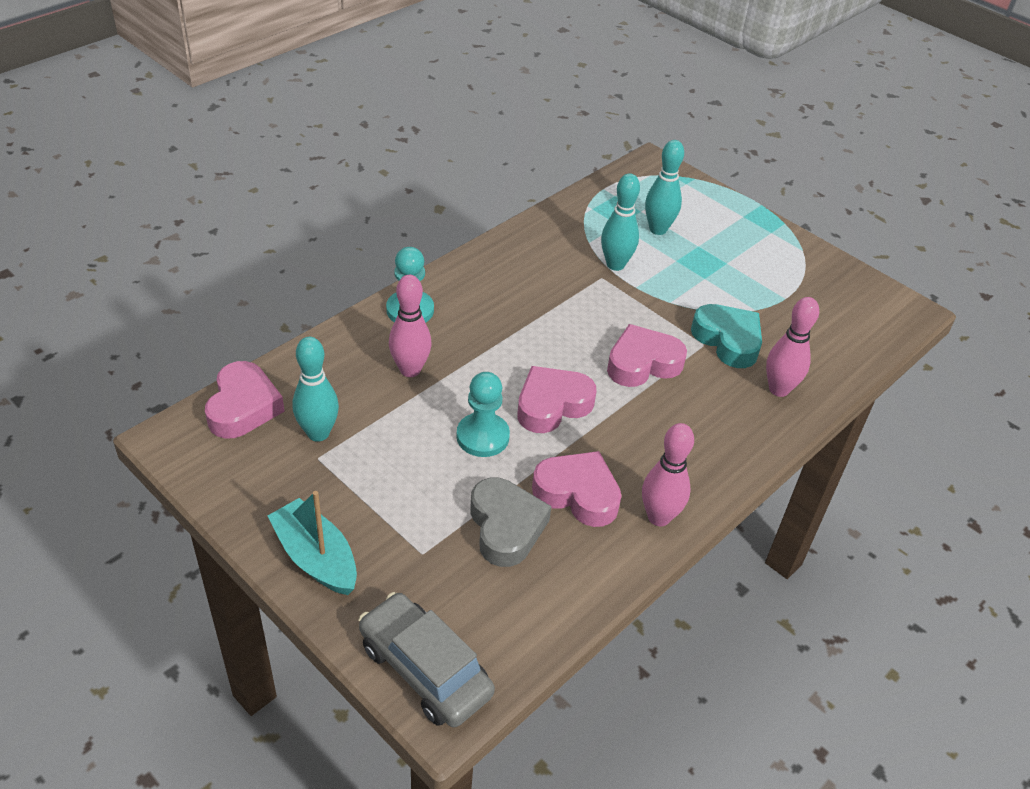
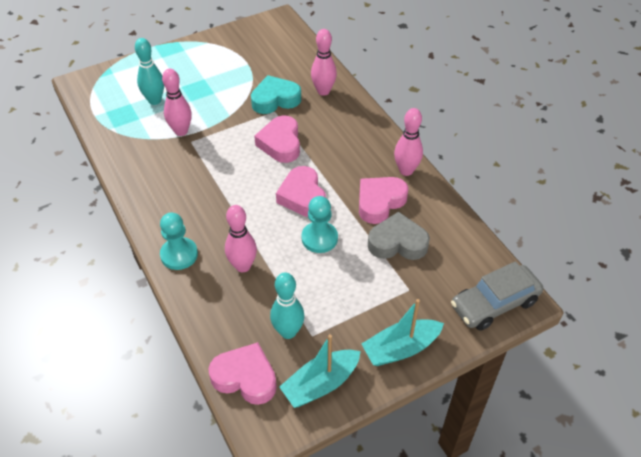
camera: 70 degrees left, 5 degrees up
turquoise bowling pin [601,173,640,271] -> pink bowling pin [162,69,192,136]
none -> turquoise boat [279,334,361,408]

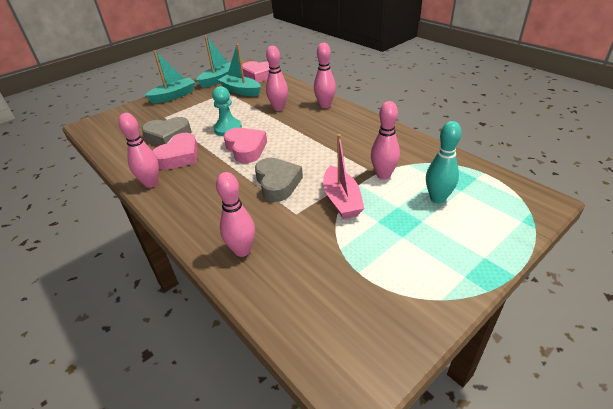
camera: 170 degrees right, 10 degrees down
turquoise pawn [160,212,198,270] -> pink bowling pin [314,43,336,108]
turquoise heart [251,75,301,114] -> none
pink heart [254,115,300,163] -> grey heart [255,158,303,202]
turquoise bowling pin [270,272,305,339] -> turquoise boat [218,44,261,96]
grey car [451,261,543,331] -> none
none -> pink boat [323,134,365,219]

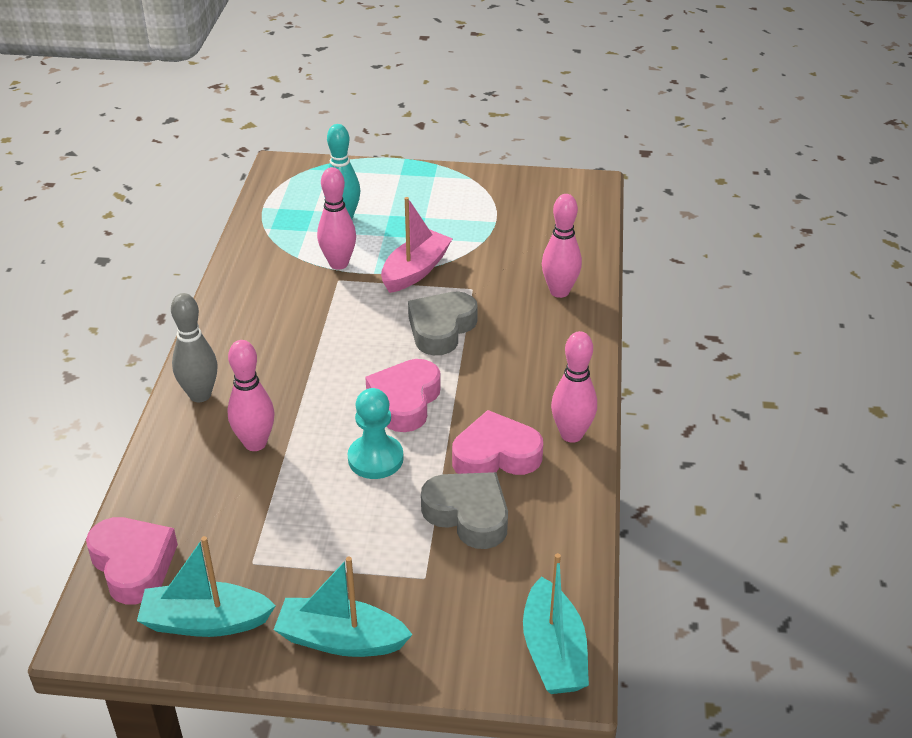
camera: 135 degrees left, 0 degrees up
turquoise boat [218,44,261,96] -> turquoise boat moved to [523,553,589,694]
pink bowling pin [314,43,336,108] -> grey bowling pin [171,293,218,402]

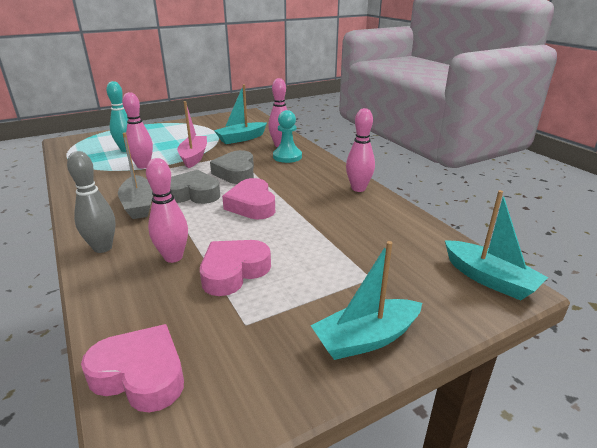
camera: 35 degrees left, 10 degrees down
turquoise boat [137,536,276,637] -> turquoise boat moved to [214,84,267,144]
turquoise pawn [348,388,404,479] -> turquoise pawn moved to [273,110,302,163]
grey heart [421,472,508,549] -> grey heart moved to [170,170,220,204]
pink heart [452,410,543,475] -> pink heart moved to [200,240,271,296]
none -> grey boat [118,133,153,219]

